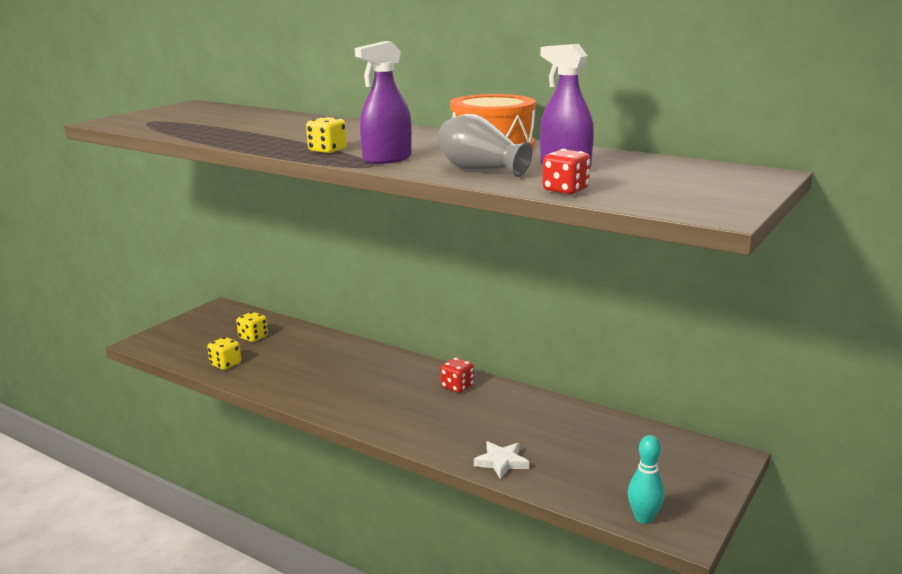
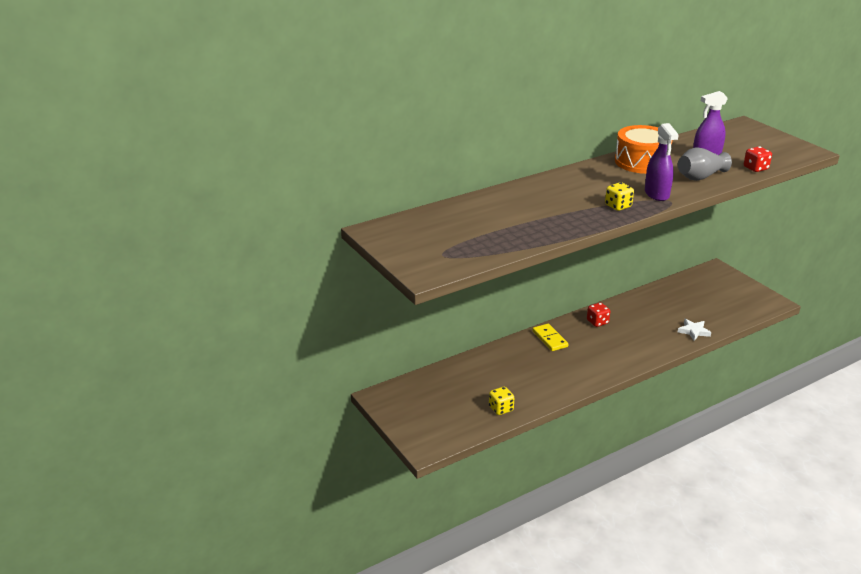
camera: 65 degrees left, 10 degrees up
yellow dice [236,312,268,342] -> none
turquoise bowling pin [627,435,665,524] -> none
none -> yellow domino [532,324,569,351]

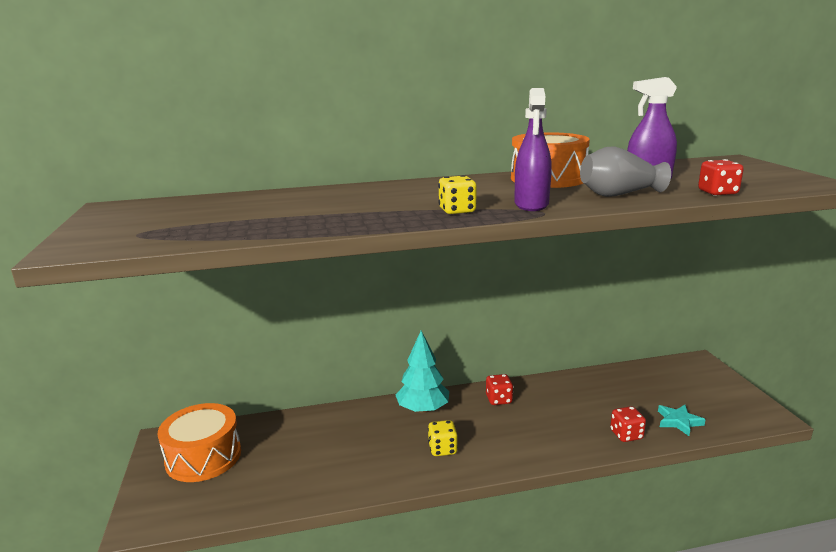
camera: 20 degrees right, 10 degrees down
yellow dice [489,387,514,415] -> yellow dice moved to [428,420,458,456]
yellow domino [532,324,569,351] -> turquoise tree [396,331,449,413]
white star [678,319,711,341] -> red dice [610,406,646,442]
none -> orange drum [158,403,241,482]
none -> turquoise star [658,405,706,436]

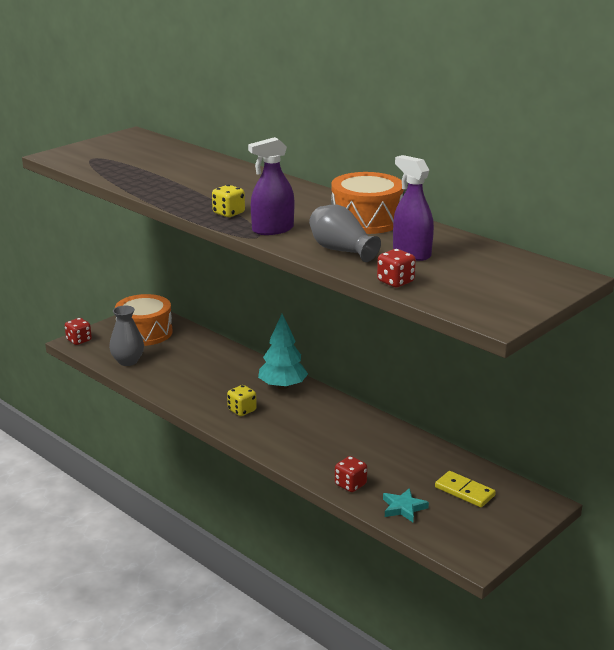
camera: 55 degrees right, 5 degrees up
red dice [486,374,513,405] -> red dice moved to [65,318,92,345]
none -> grey vase [109,306,144,366]
none -> yellow domino [435,471,496,507]

